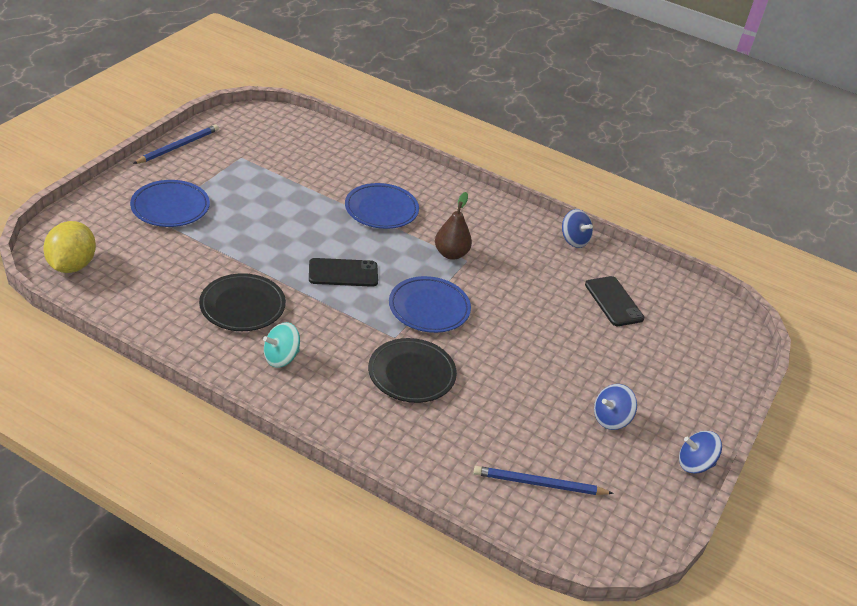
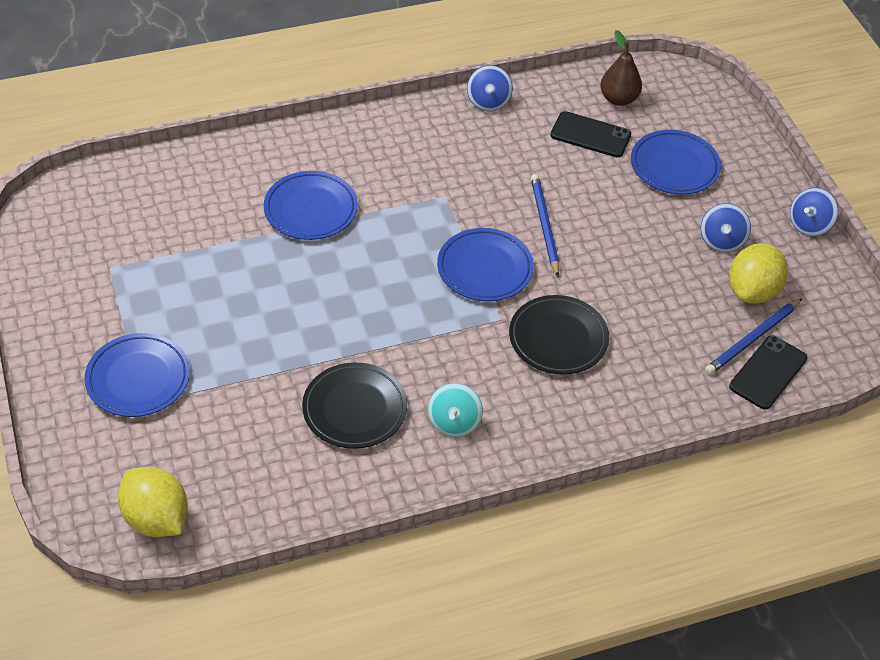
camera: 45 degrees left, 10 degrees up
blue pencil [133,125,219,164] -> blue pencil moved to [531,174,559,277]
black phone [309,258,378,287] -> black phone moved to [729,335,807,410]
brown pear [435,192,472,260] -> brown pear moved to [600,30,642,106]
blue spinning top [562,209,593,248] -> blue spinning top turned 90 degrees clockwise [467,65,513,112]
none -> blue plate [631,130,721,195]
none -> yellow lemon [729,243,788,304]

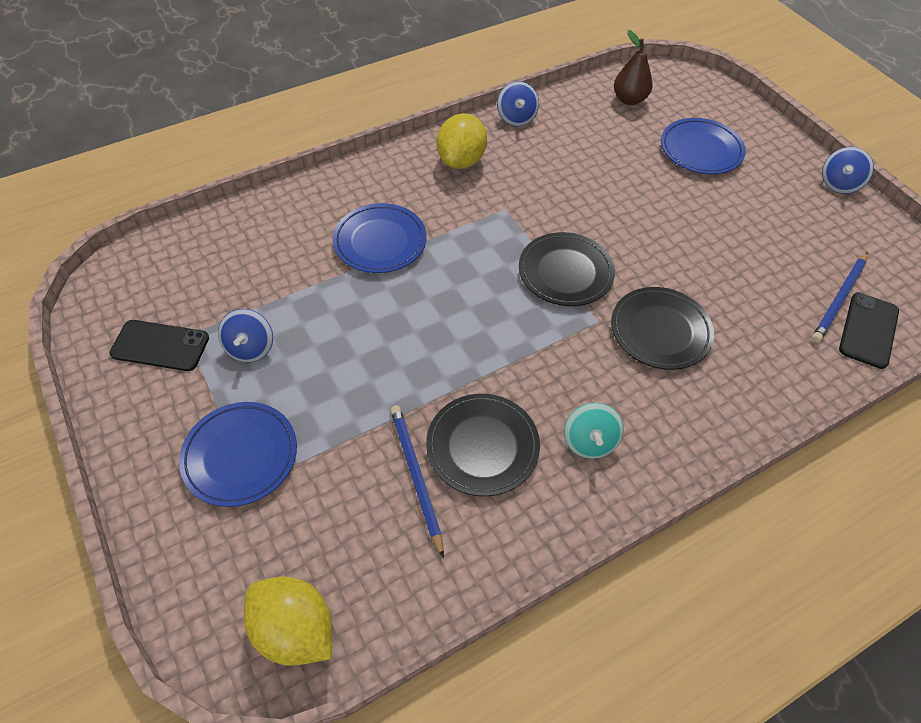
camera: 10 degrees left, 5 degrees up
blue plate [437,228,534,302] -> black plate [519,232,615,306]
blue pencil [531,174,559,277] -> blue pencil moved to [390,405,444,558]
black phone [550,111,631,158] -> black phone moved to [109,320,209,371]
blue spinning top [701,203,751,253] -> blue spinning top moved to [218,309,273,363]
yellow lemon [729,243,788,304] -> yellow lemon moved to [437,113,487,169]

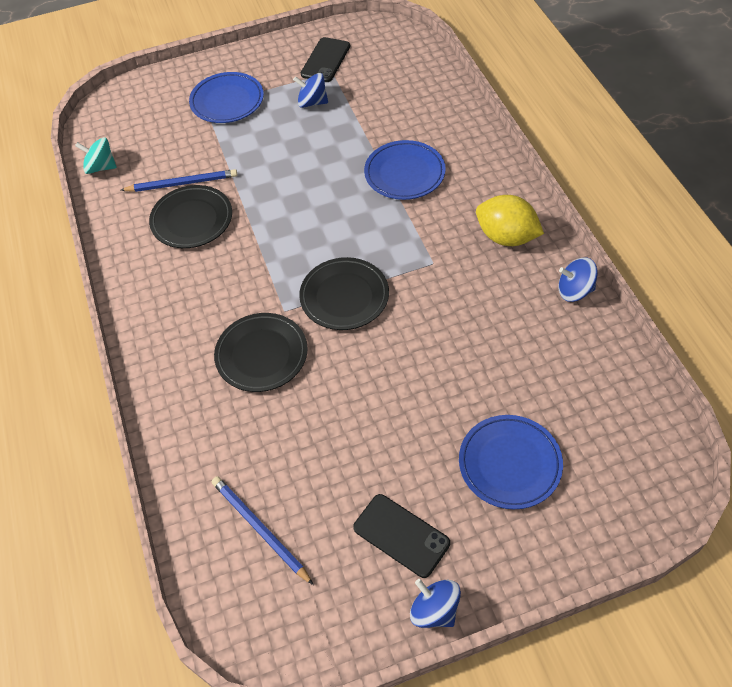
camera: 105 degrees right, 0 degrees up
yellow lemon [244,577,332,666] -> none
turquoise spinning top [564,403,624,459] -> turquoise spinning top moved to [75,137,117,174]
brown pear [614,30,653,105] -> none
black phone [839,292,899,369] -> black phone moved to [353,494,450,578]

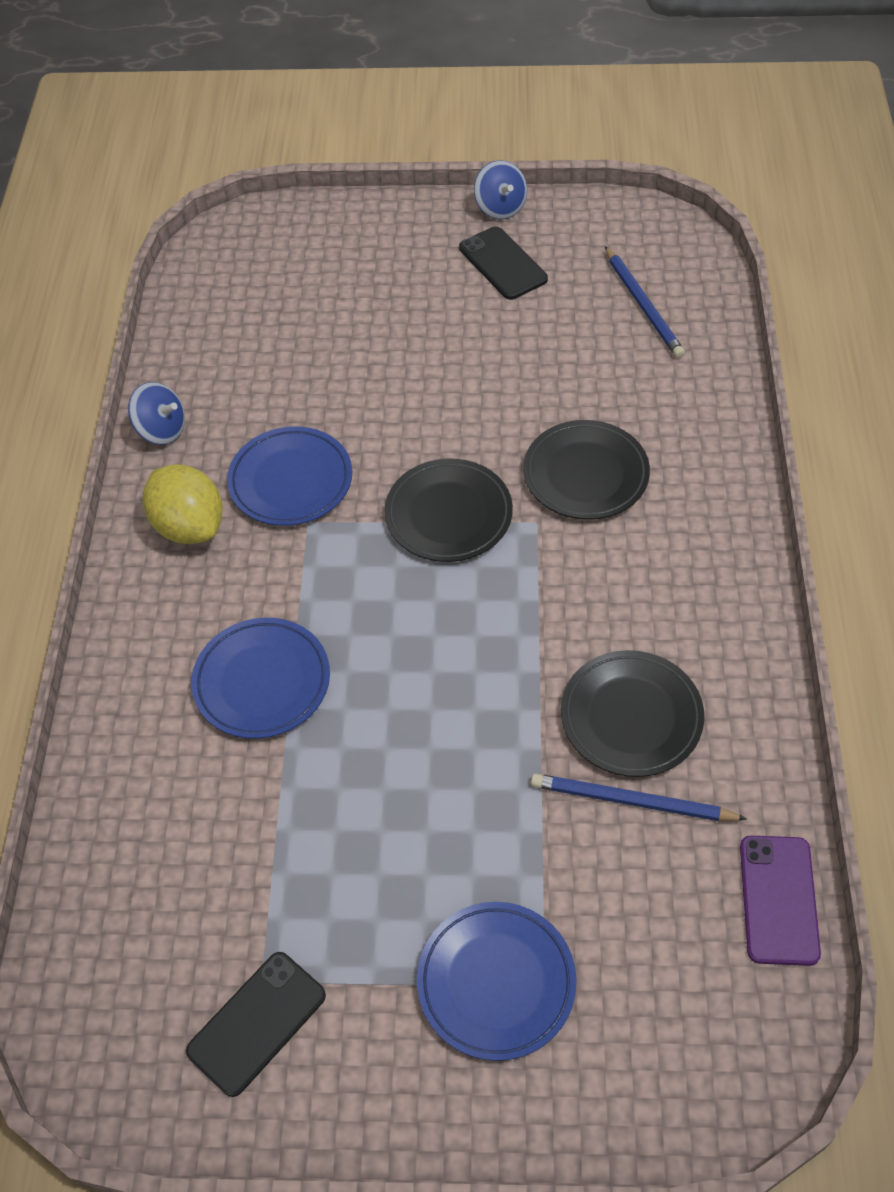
camera: 160 degrees left, 0 degrees up
turquoise spinning top [75,137,117,174] -> purple phone [740,836,821,966]
blue spinning top [293,73,328,108] -> none
blue plate [459,415,563,509] -> blue plate moved to [227,426,352,526]

